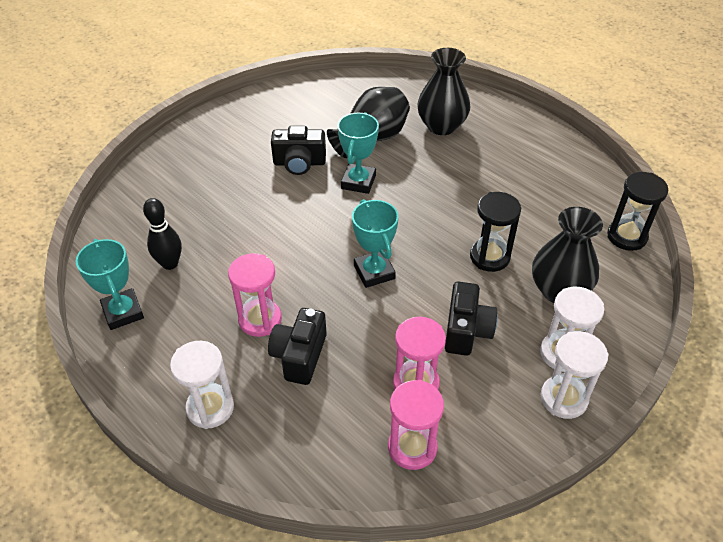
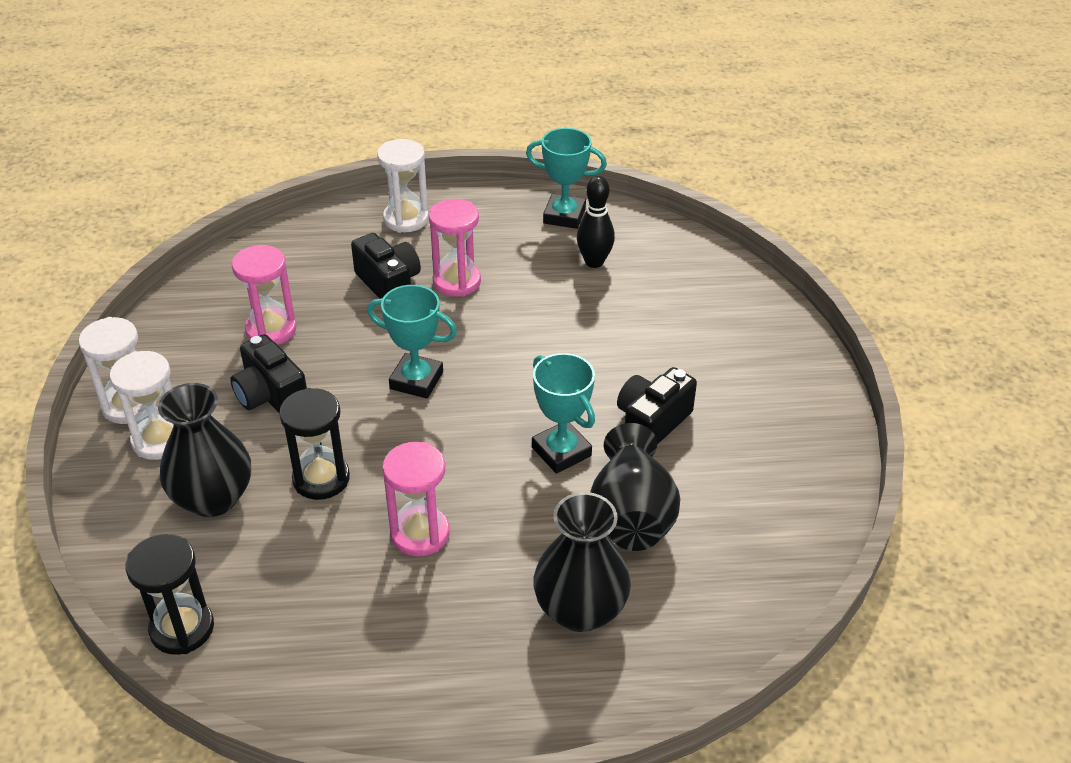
camera: 130 degrees right, 5 degrees down
pink hourglass [388,380,444,470] -> pink hourglass moved to [383,442,450,556]

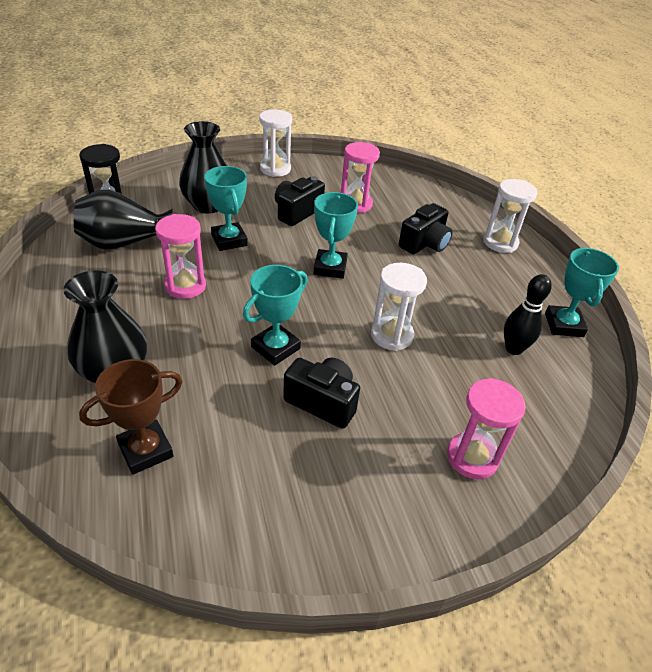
camera: 75 degrees right, 0 degrees up
white hourglass [110,351,174,460] -> white hourglass moved to [371,263,427,351]
black hourglass [279,388,350,500] -> turquoise trophy [204,166,248,251]
pink hourglass [428,199,481,297] -> pink hourglass moved to [447,378,526,479]
black vase [590,423,680,551] -> black vase moved to [74,189,173,250]
none -> brown trophy [79,359,183,475]

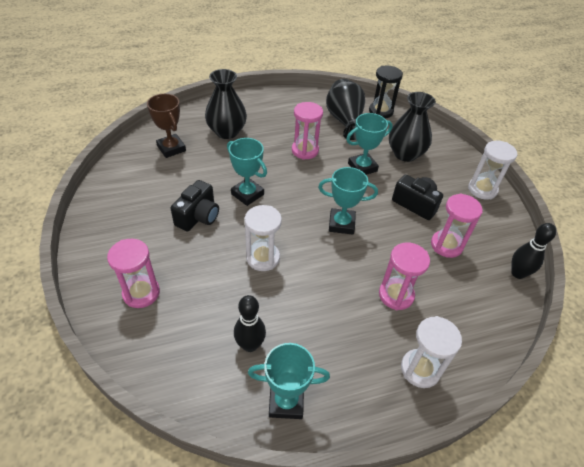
camera: 90 degrees right, 5 degrees up
black camera [399,203,453,254] -> pink hourglass [379,242,430,310]
none -> black bowling pin [511,223,556,279]

